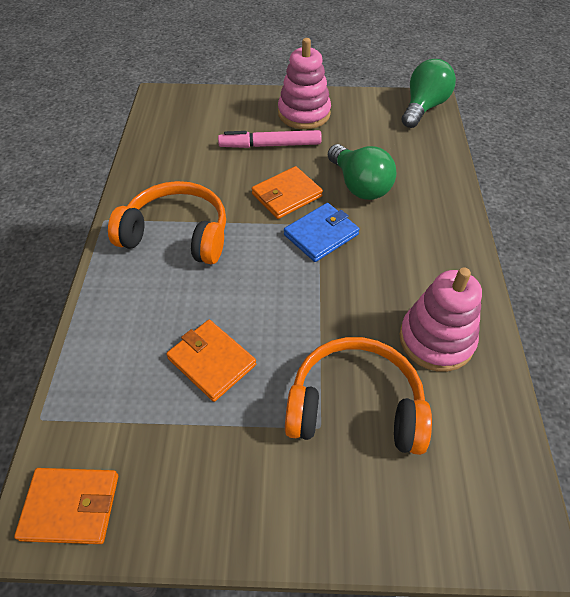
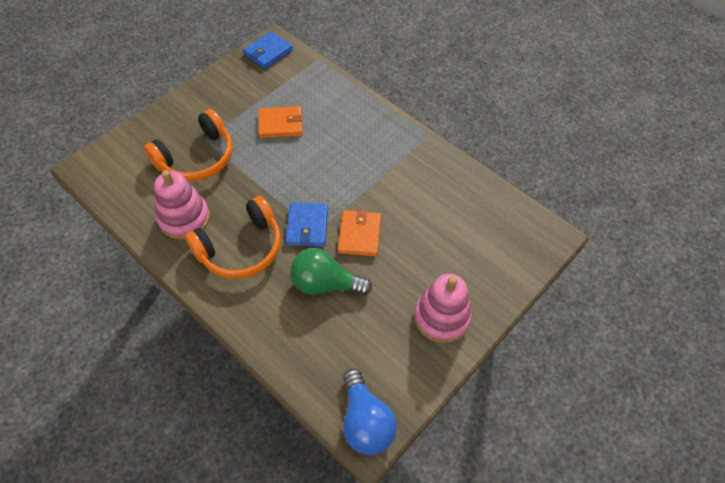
camera: 130 degrees right, 5 degrees up
orange wallet [14,468,118,544] -> blue wallet [243,31,293,69]
orange headphones [108,181,226,264] -> orange headphones moved to [185,196,281,279]
pink marker [218,130,322,148] -> none
green light bulb [402,59,456,128] -> blue light bulb [343,369,397,455]

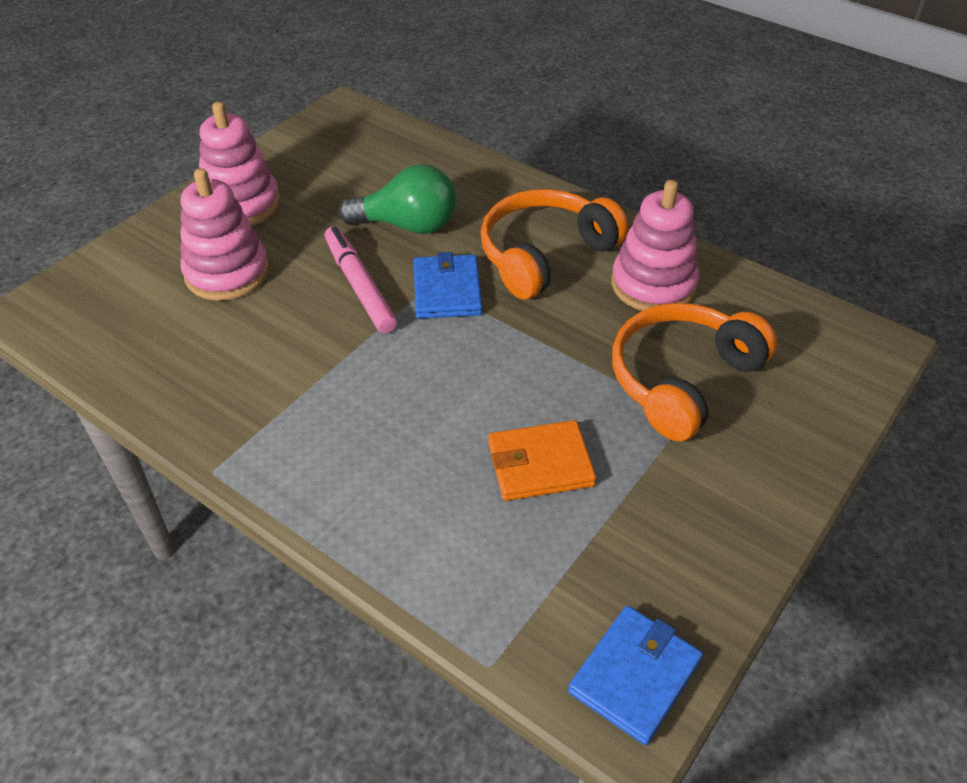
camera: 175 degrees right, 10 degrees down
orange wallet [338,209,381,257] -> pink marker [325,226,397,334]
blue light bulb [343,369,397,455] -> none
none -> pink stacking toy [180,168,269,301]

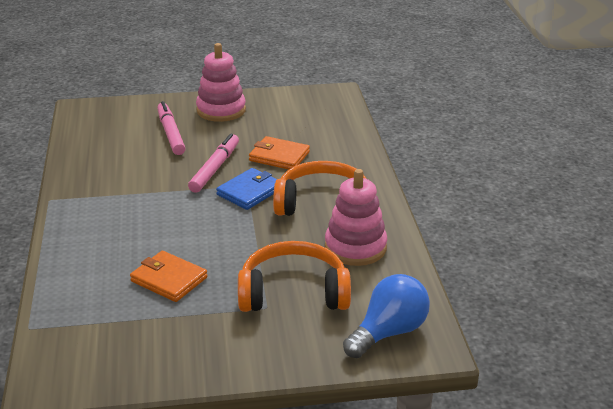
camera: 45 degrees right, 15 degrees down
pink stacking toy [180,168,269,301] -> pink marker [157,101,186,155]
green light bulb [338,164,456,234] -> orange wallet [249,136,310,170]
blue wallet [568,605,703,745] -> none
none -> blue light bulb [343,274,430,358]

